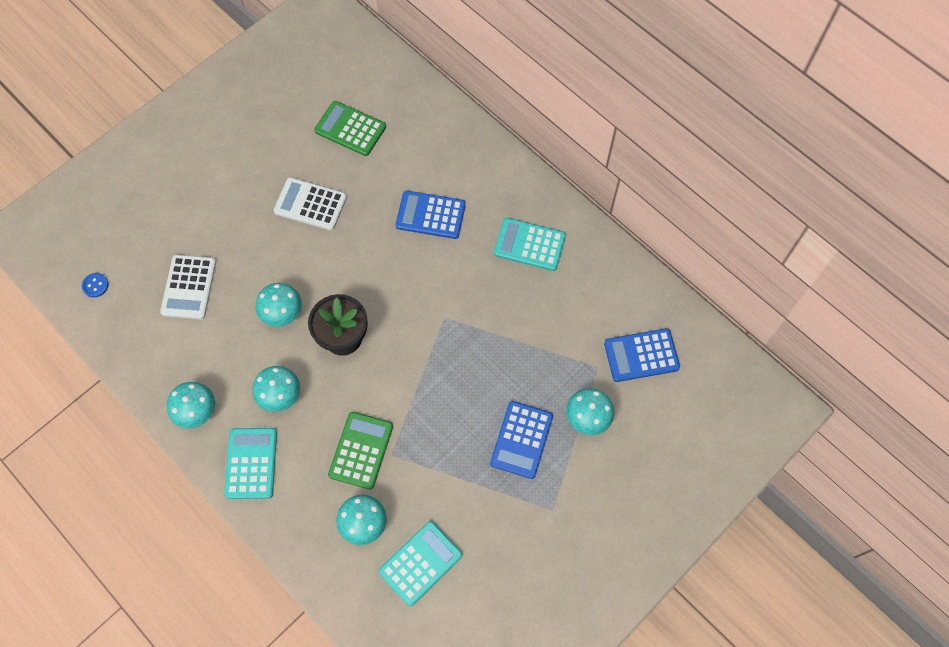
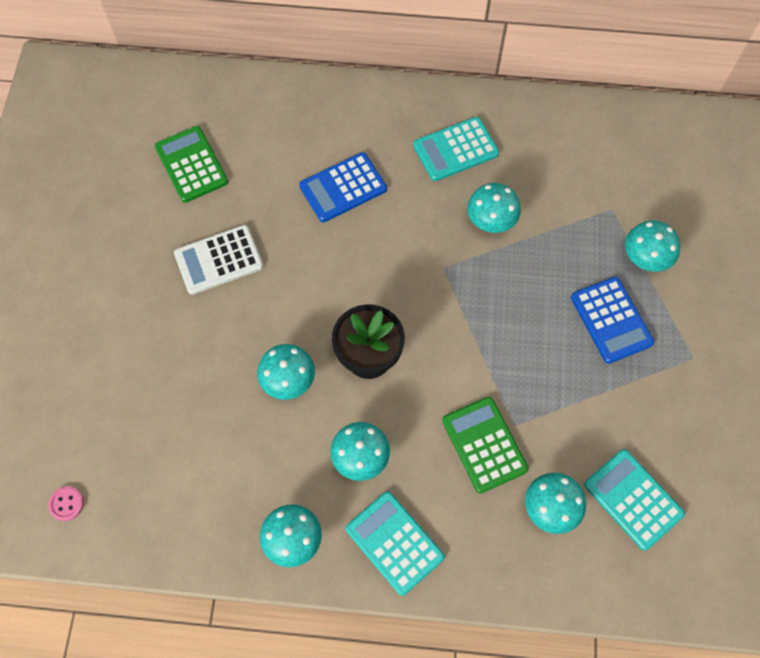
camera: 40 degrees left, 0 degrees up
blue button [82,273,109,297] -> pink button [48,486,84,521]
white calculator [160,255,216,319] -> none
green calculator [314,101,386,156] -> green calculator turned 75 degrees clockwise [155,126,228,203]
turquoise calculator [378,521,462,606] -> turquoise calculator turned 45 degrees counterclockwise [584,449,685,550]
blue calculator [604,328,680,382] -> none
none -> turquoise mushroom [467,183,521,233]

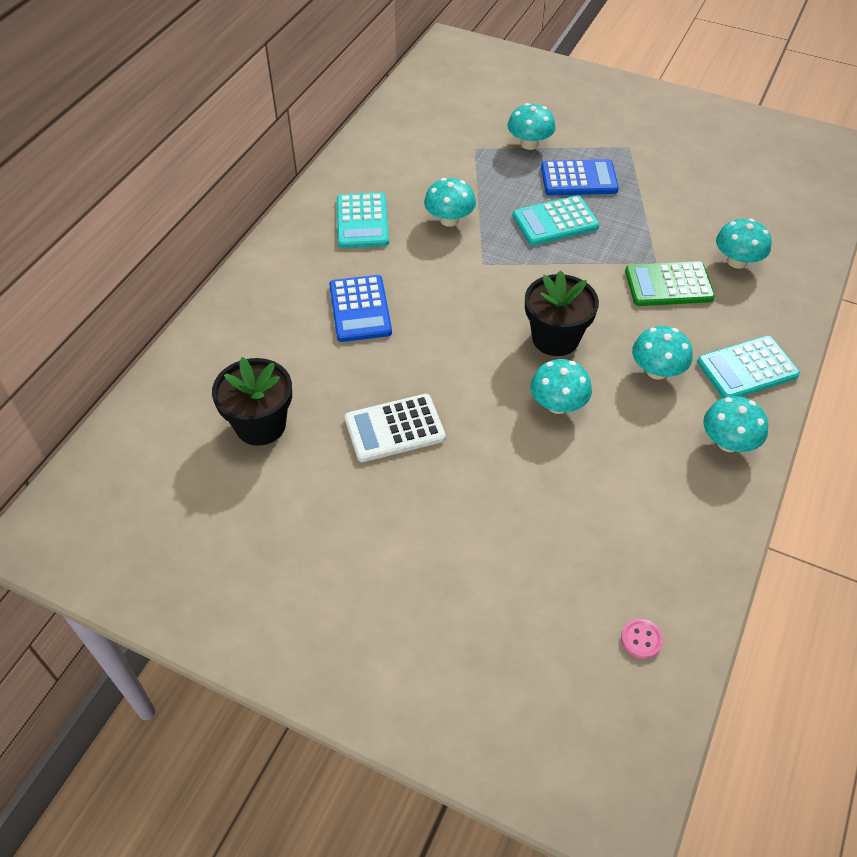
camera: 70 degrees left, 15 degrees down
green calculator [155,126,228,203] -> black flower pot [212,357,292,446]
white calculator [174,225,263,295] -> white calculator turned 75 degrees clockwise [345,394,446,462]
turquoise calculator [584,449,685,550] -> turquoise calculator moved to [513,195,599,245]

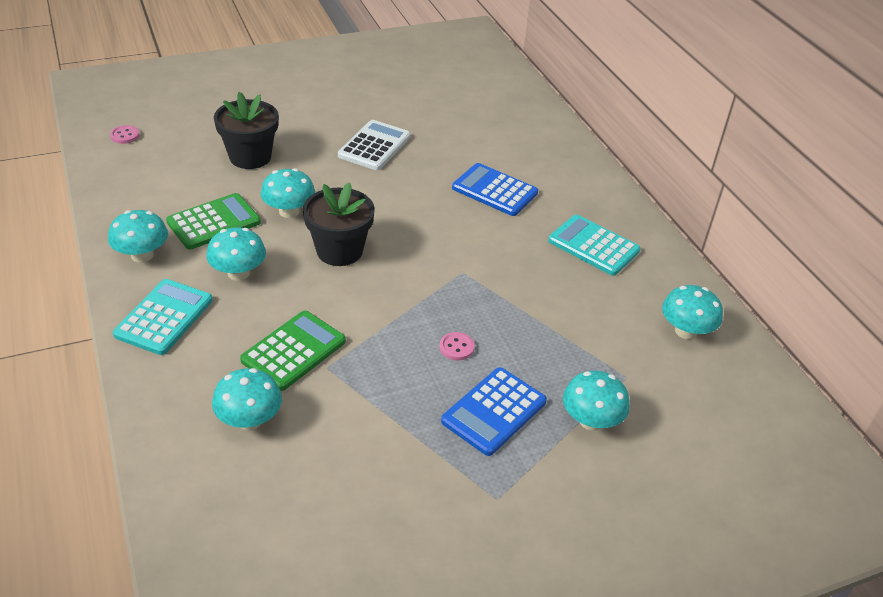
camera: 130 degrees right, 10 degrees down
black flower pot [212,357,292,446] -> black flower pot moved to [214,92,279,169]
turquoise mushroom [424,178,476,227] -> turquoise mushroom moved to [662,285,723,339]
turquoise calculator [513,195,599,245] -> pink button [439,332,475,360]
none -> green calculator [166,193,261,250]

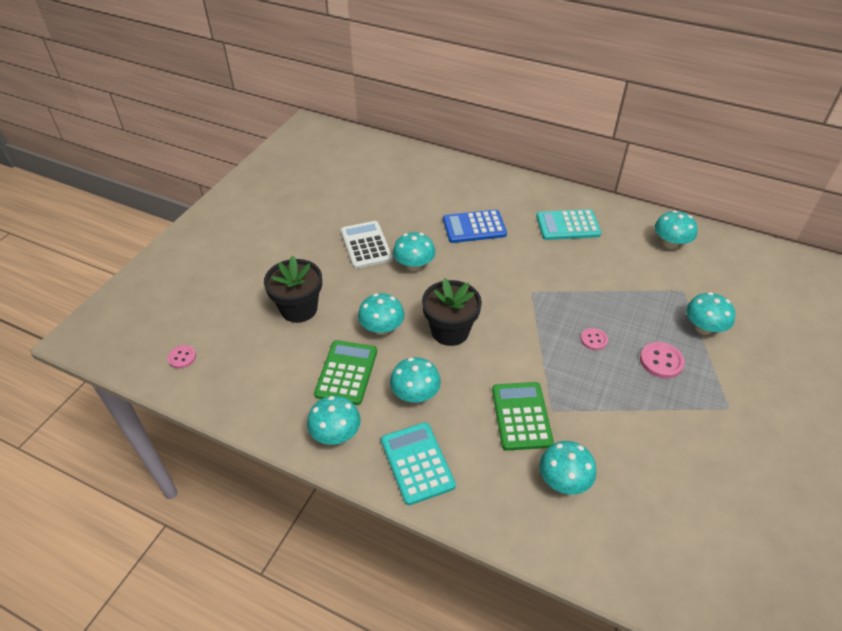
camera: 40 degrees left, 5 degrees up
blue calculator [441,367,547,456] -> pink button [640,342,685,379]
none -> turquoise mushroom [393,232,436,271]

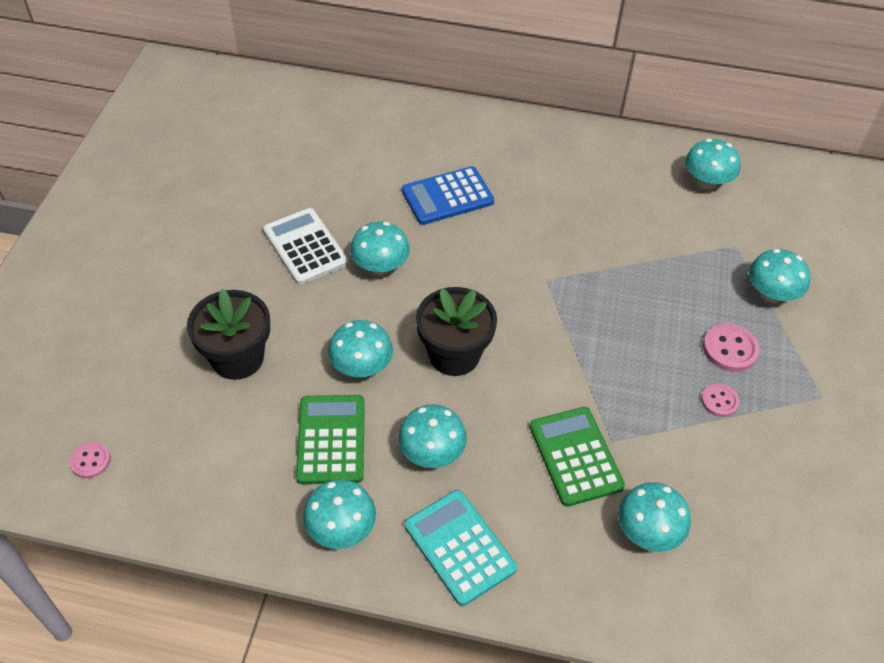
camera: 15 degrees left, 5 degrees up
turquoise calculator [536,209,601,240] -> none
pink button [581,328,608,350] -> pink button moved to [701,384,739,417]

